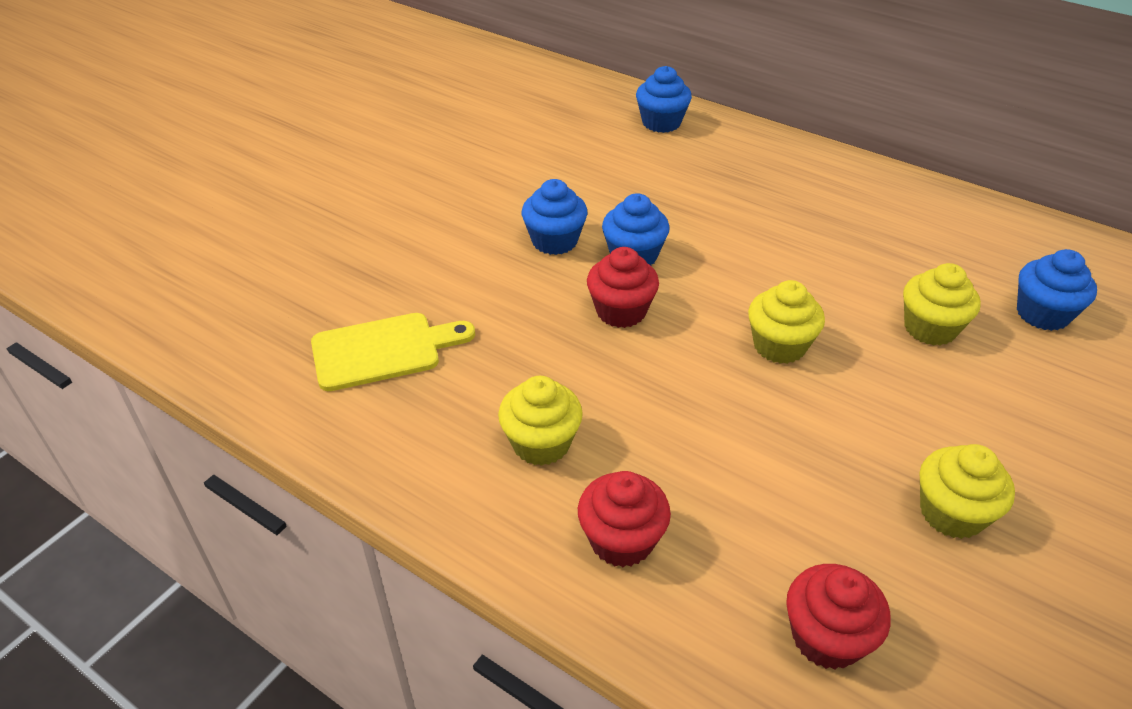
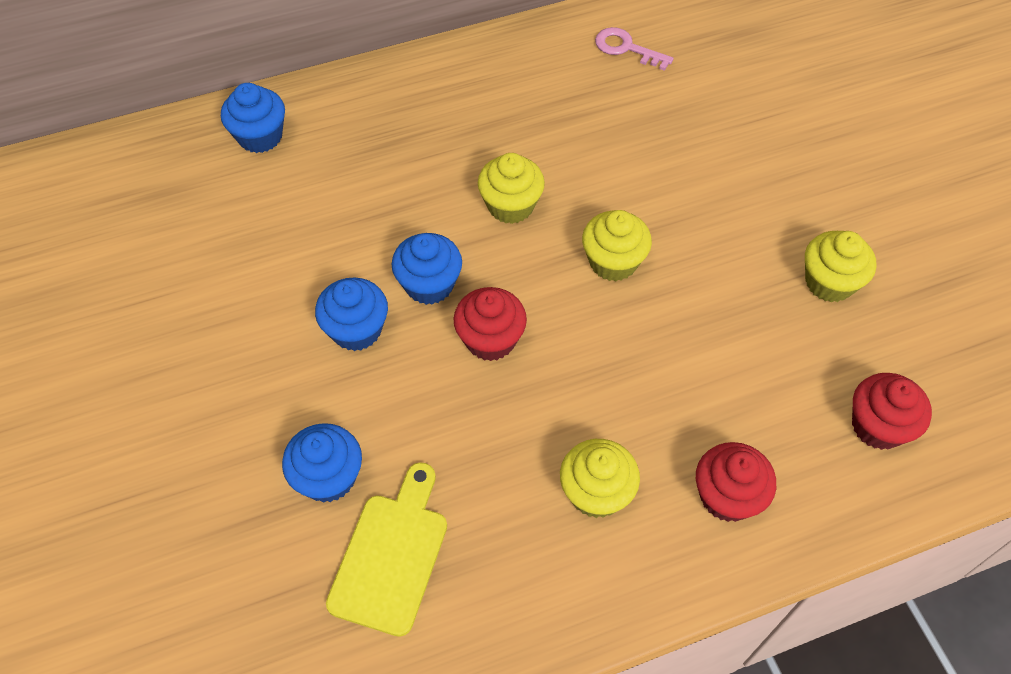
camera: 55 degrees left, 15 degrees up
yellow cupcake [903,263,981,346] -> yellow cupcake moved to [478,153,545,224]
blue cupcake [1017,249,1097,331] -> blue cupcake moved to [282,423,362,503]
none -> pink key [595,27,674,71]

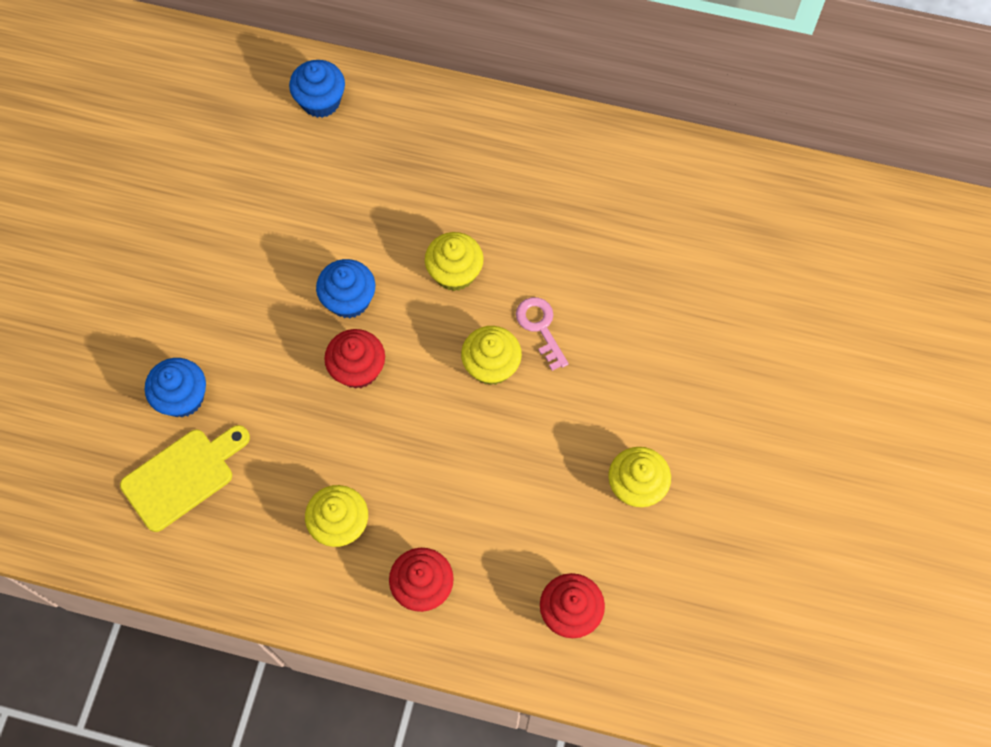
camera: 35 degrees right, 10 degrees up
blue cupcake [315,277,388,351] -> none
pink key [595,27,674,71] -> pink key moved to [516,297,569,371]

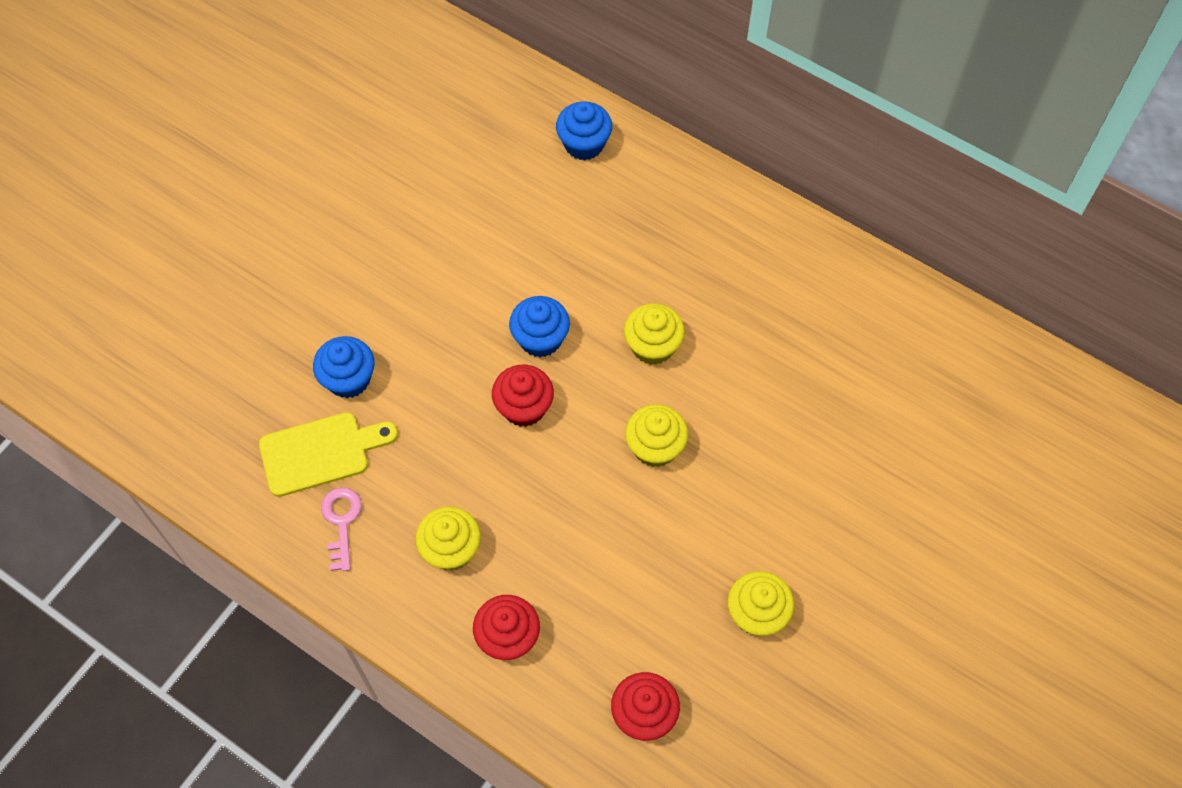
camera: 20 degrees right, 5 degrees down
pink key [516,297,569,371] -> pink key moved to [321,488,362,571]

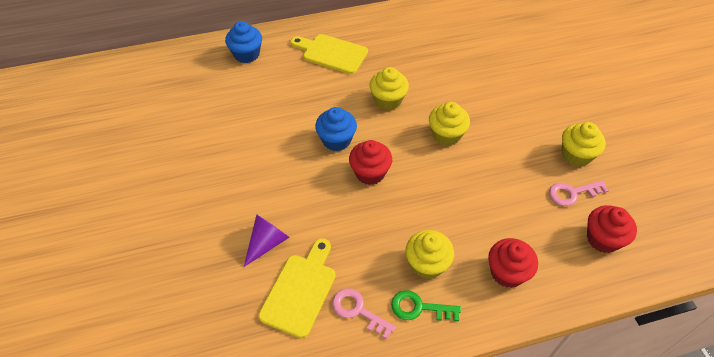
camera: 50 degrees left, 10 degrees down
blue cupcake [313,336,375,398] -> purple cone [244,214,289,267]
none -> yellow cutting board [290,34,368,74]
none -> green key [391,290,461,321]
none -> pink key [549,180,609,206]

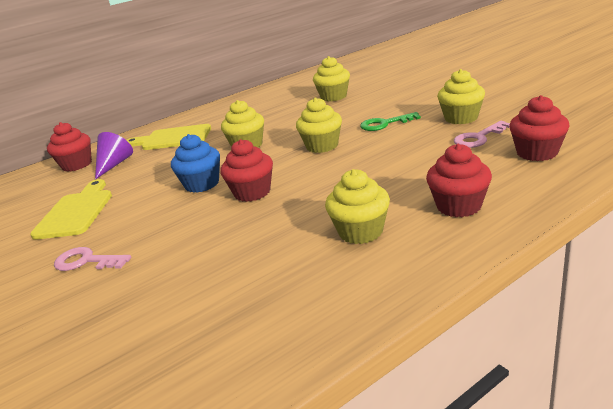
camera: 15 degrees left, 25 degrees down
blue cupcake [225,21,262,63] -> red cupcake [47,122,92,172]
purple cone [244,214,289,267] -> purple cone moved to [95,132,133,179]
yellow cutting board [258,238,335,338] -> yellow cutting board moved to [30,179,112,240]
pink key [332,288,396,339] -> pink key moved to [54,247,131,271]
green key [391,290,461,321] -> green key moved to [360,112,421,131]
none -> yellow cupcake [313,56,350,102]

